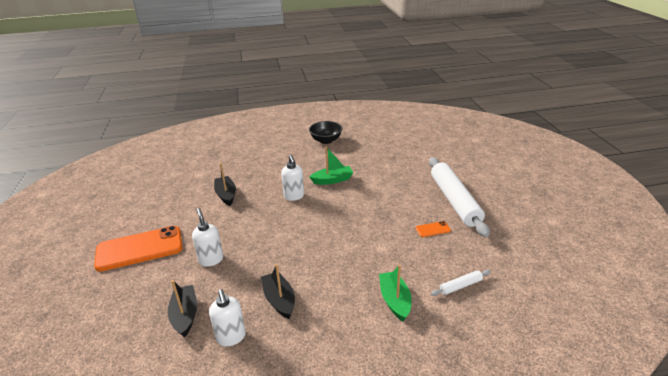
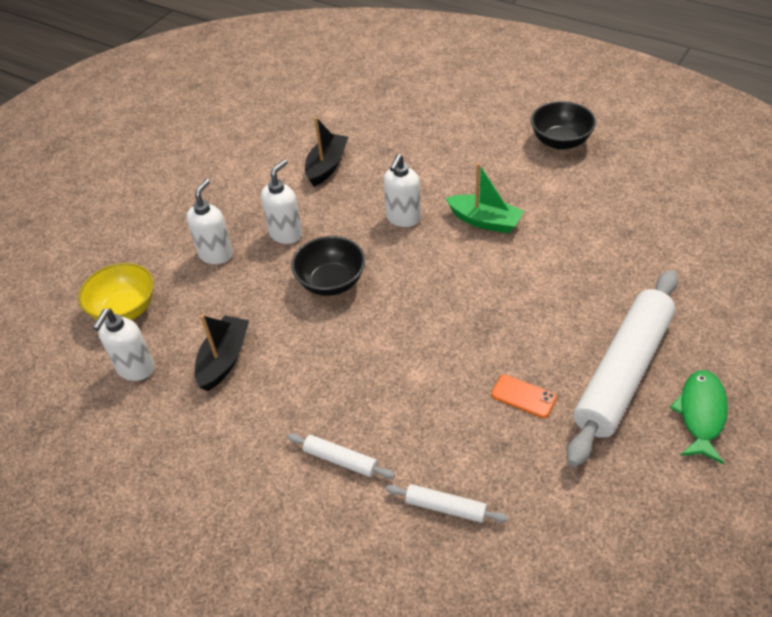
camera: 45 degrees right, 15 degrees up
orange phone [94,226,183,272] -> none
black boat [167,280,197,338] -> yellow bowl [78,263,154,321]
green boat [379,265,412,322] -> white rolling pin [287,433,395,479]
none -> white soap dispenser [261,159,302,244]
none -> black bowl [291,236,365,296]
none -> green fish [670,370,728,464]

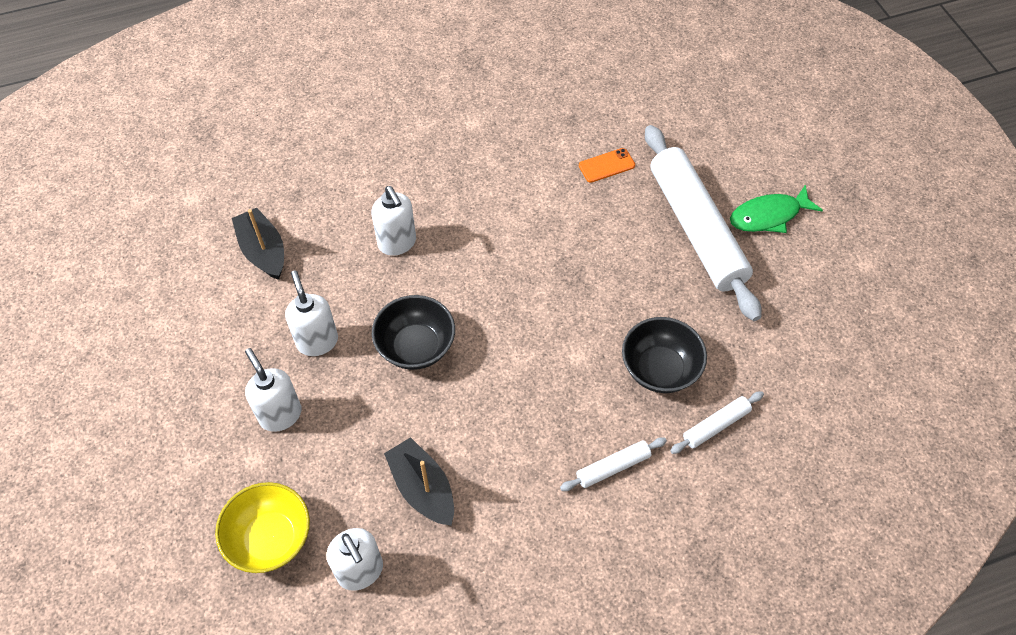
camera: 55 degrees left, 10 degrees up
green boat [446,163,524,234] -> none
orange phone [491,375,557,418] -> orange phone moved to [579,148,635,183]
black bowl [531,101,596,150] -> black bowl moved to [622,317,707,393]
green fish [670,370,728,464] -> green fish turned 75 degrees counterclockwise [730,185,823,233]

